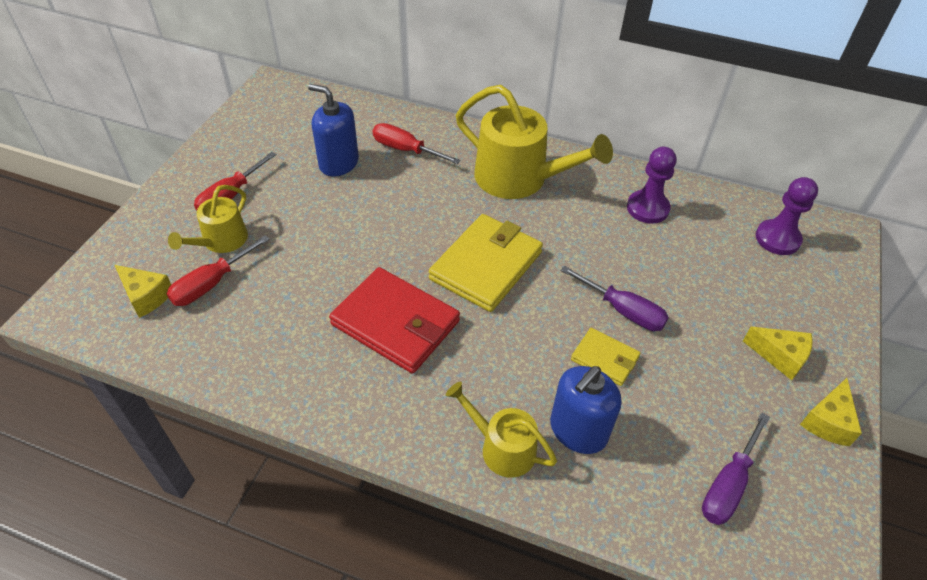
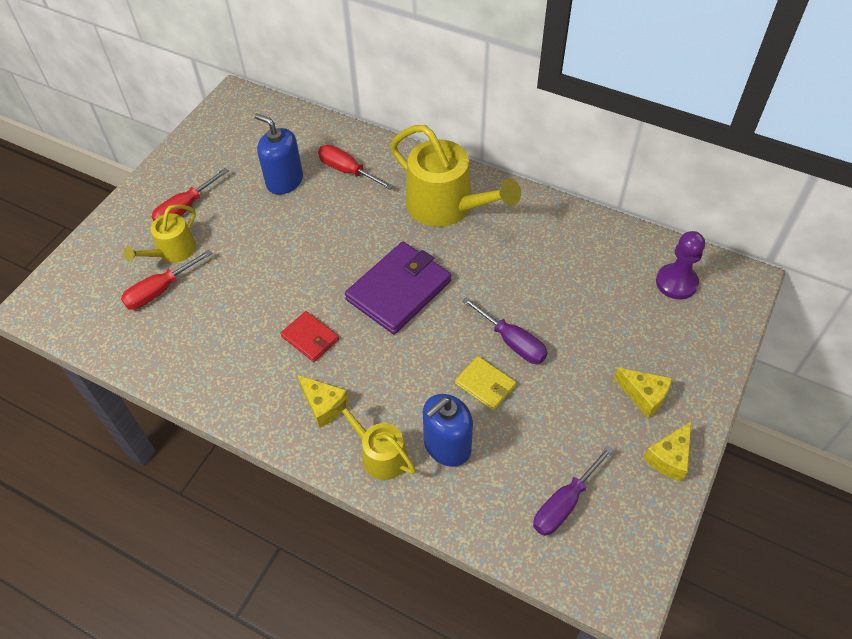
camera: 10 degrees right, 5 degrees up
yellow cheese [115,265,171,318] -> yellow cheese moved to [297,375,349,428]
red wallet [329,267,460,374] -> red wallet [280,311,339,362], size x0.52
yellow wallet [429,214,543,312] -> purple wallet [345,242,451,334]
purple pawn [627,147,676,224] -> none

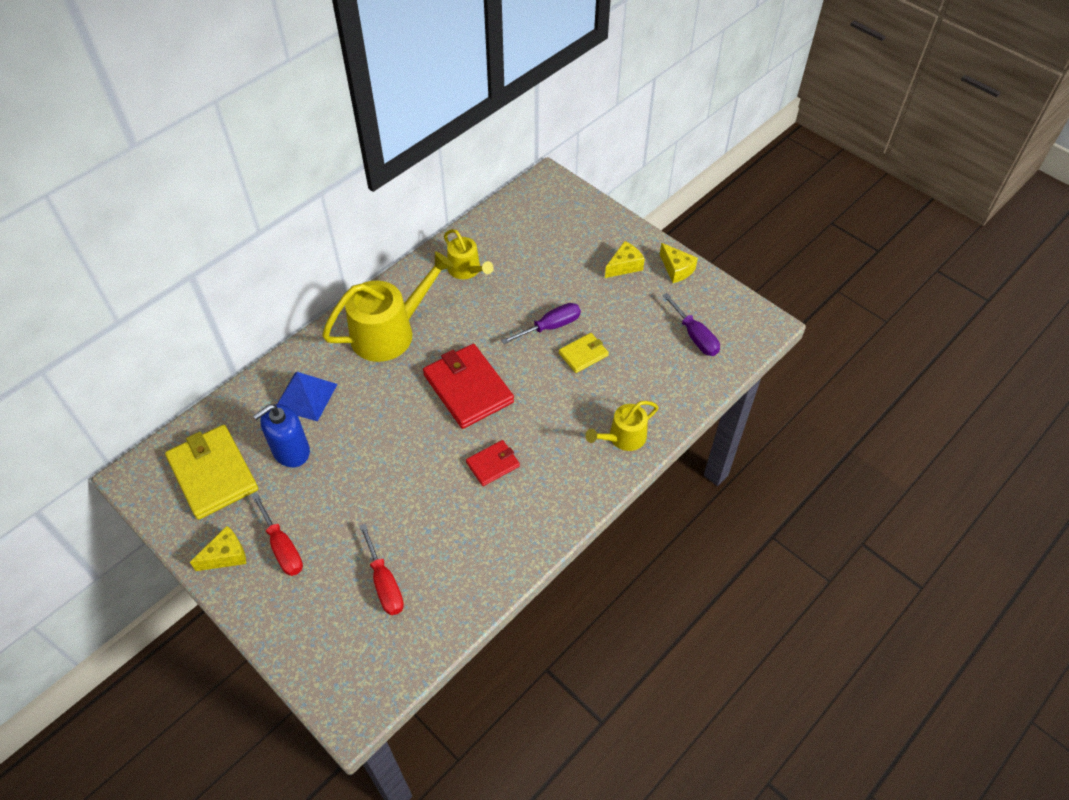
camera: 75 degrees left, 0 degrees up
yellow watering can [124,204,196,263] -> yellow watering can moved to [444,229,494,279]
yellow cheese [297,375,349,428] -> yellow cheese moved to [190,526,246,571]
red screwdriver [318,145,394,190] -> blue pyramid [277,372,337,421]
purple wallet [345,242,451,334] -> red wallet [423,344,514,429]
blue soap dispenser [423,394,473,467] -> none
purple pawn [656,231,705,299] -> none
none -> yellow wallet [165,425,258,520]

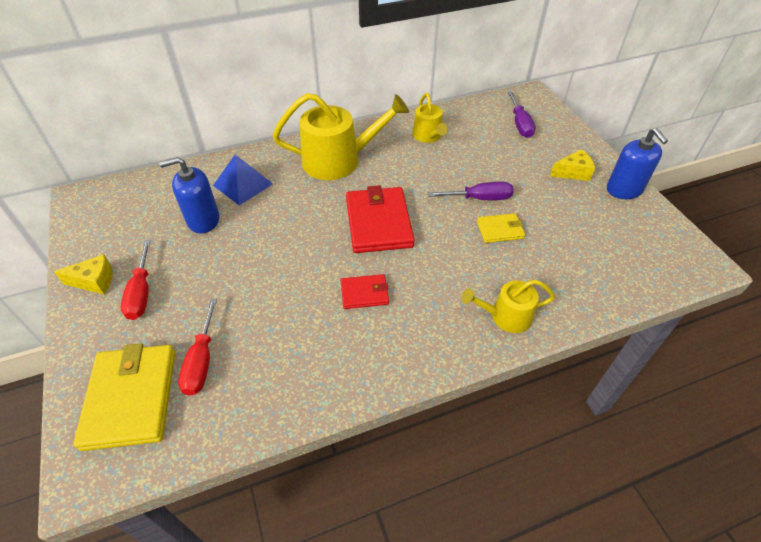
camera: 25 degrees right, 5 degrees down
yellow wallet [165,425,258,520] -> yellow wallet moved to [73,343,175,451]
yellow cheese [659,243,698,283] -> blue soap dispenser [607,128,668,199]
purple screwdriver [662,293,720,356] -> purple screwdriver moved to [508,92,536,138]

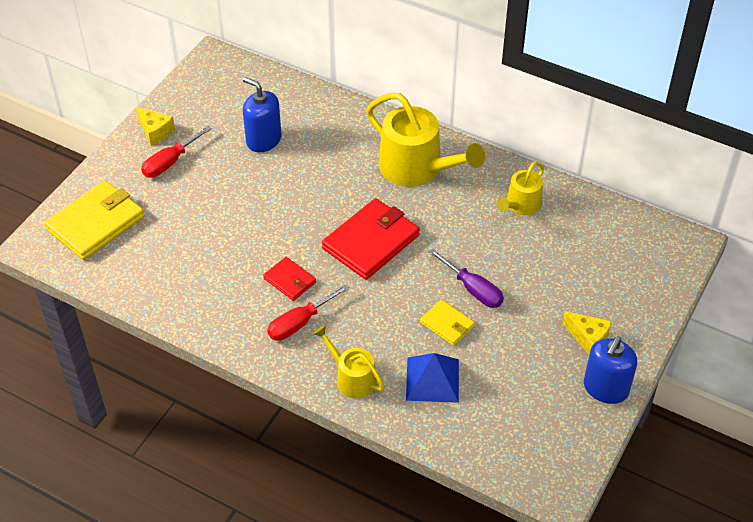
camera: 50 degrees right, 0 degrees up
red screwdriver [178,299,217,396] -> red screwdriver moved to [267,284,349,341]
blue pyramid [213,154,273,205] -> blue pyramid moved to [406,353,459,403]
purple screwdriver [508,92,536,138] -> none

